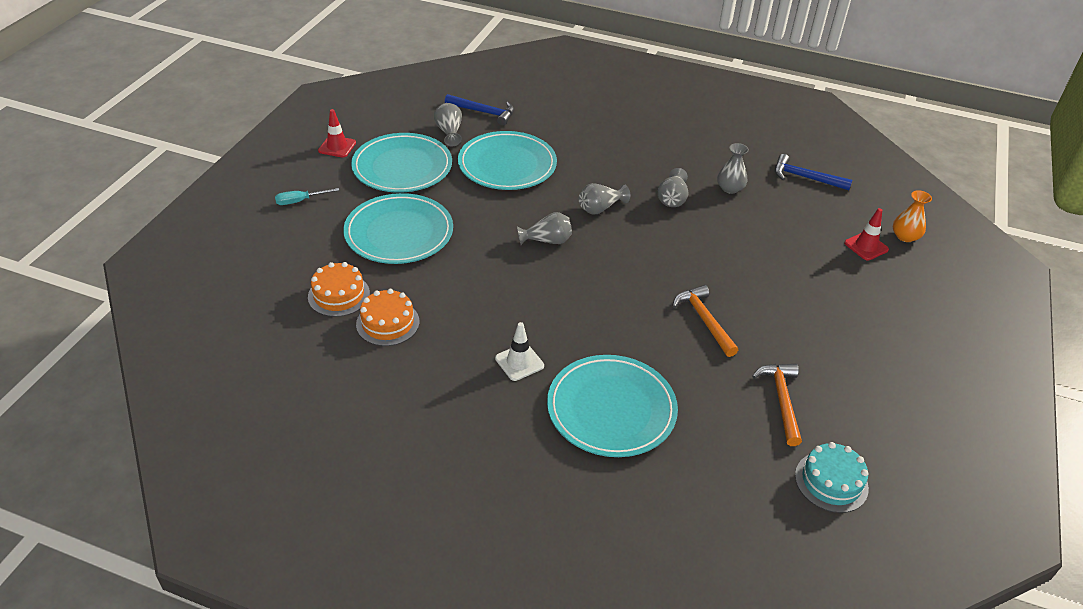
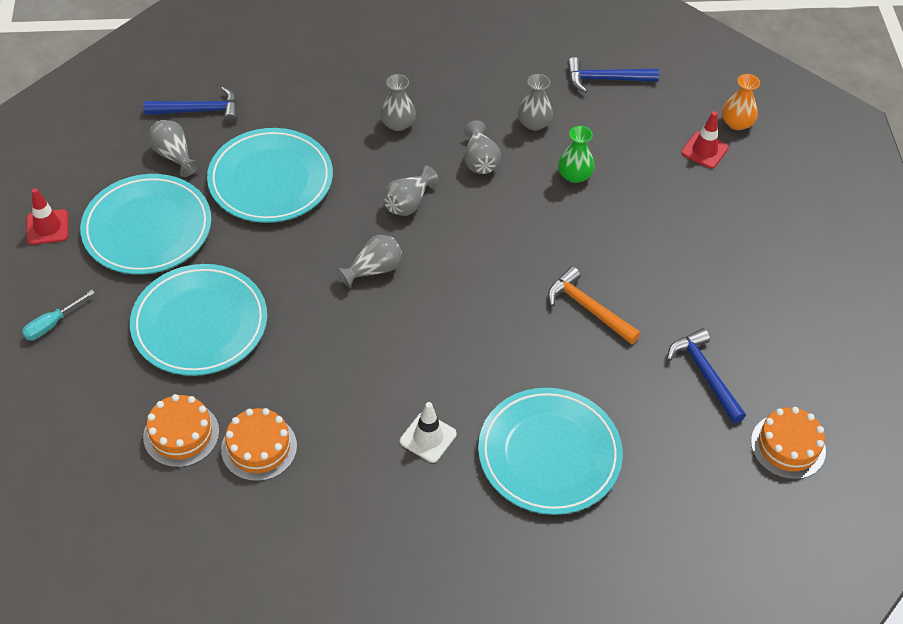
camera: 25 degrees left, 10 degrees up
orange hammer [752,364,802,446] -> blue hammer [667,328,746,423]
turquoise cake [795,442,869,513] -> orange cake [751,407,826,479]
none -> grey vase [380,74,416,131]
none -> green vase [558,126,595,183]

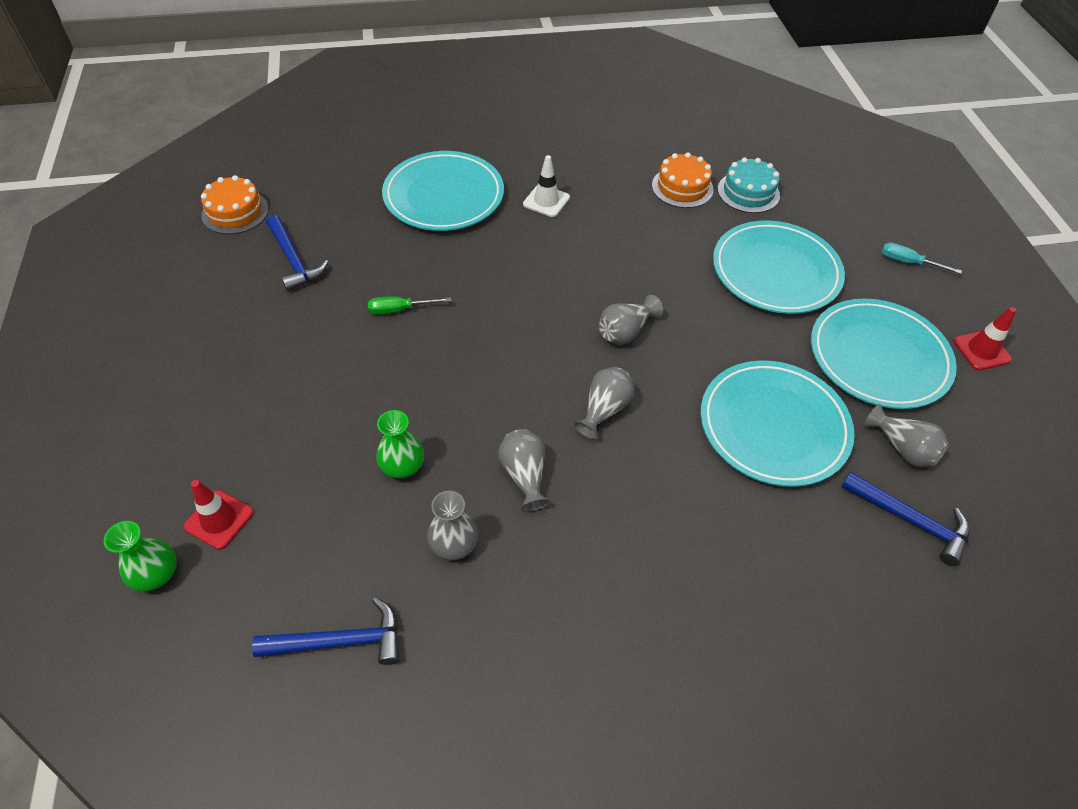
camera: 175 degrees right, 0 degrees up
turquoise screwdriver [22,290,95,340] -> turquoise screwdriver turned 105 degrees counterclockwise [882,243,962,274]
blue hammer [143,87,238,123] -> blue hammer turned 135 degrees counterclockwise [841,471,970,566]
orange cake [143,394,219,467] -> turquoise cake [718,157,780,213]
grey vase [380,74,416,131] -> none
orange hammer [548,266,641,344] -> green screwdriver [368,296,451,315]
orange vase [722,74,760,130] -> green vase [104,521,177,592]

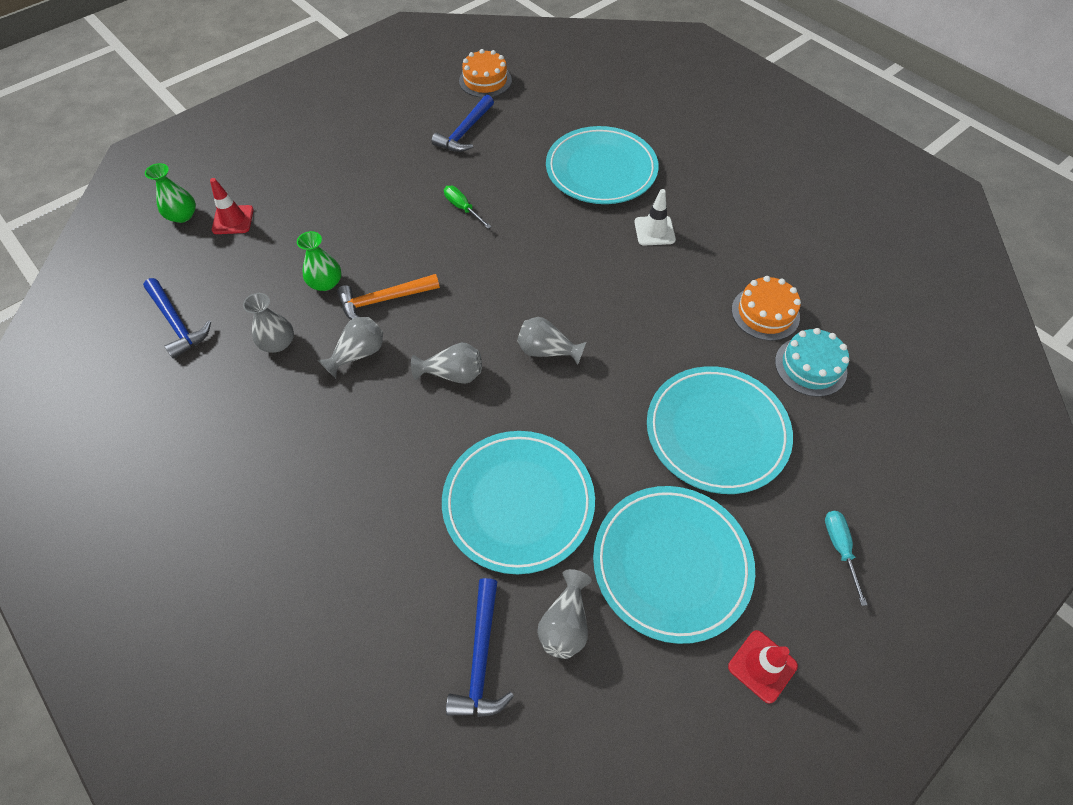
camera: 60 degrees right, 5 degrees up
none -> orange hammer [337,274,440,320]

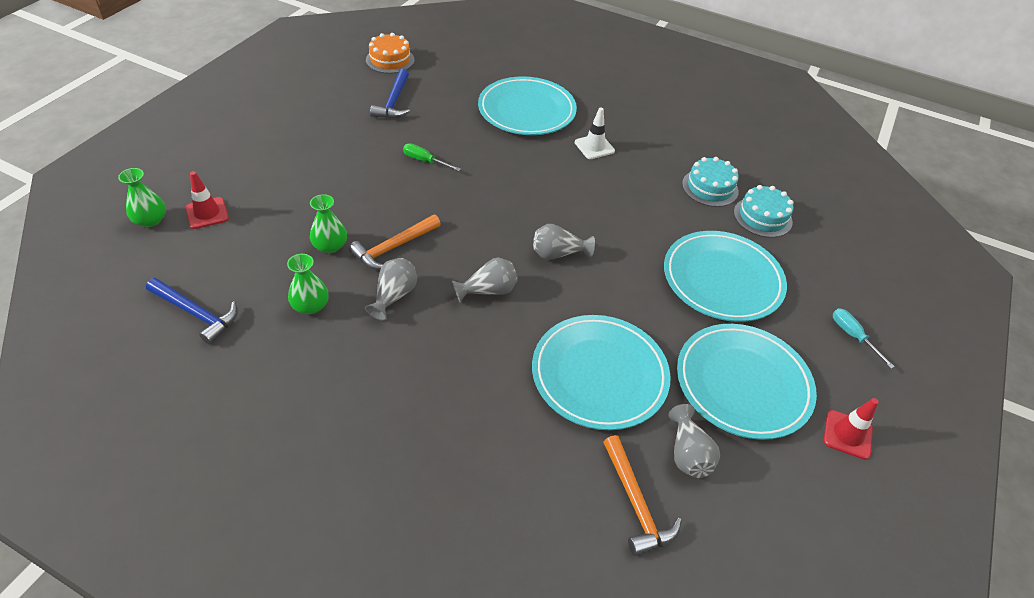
camera: 25 degrees left, 10 degrees down
grey vase [243,293,294,353] -> green vase [287,254,329,314]
blue hammer [446,578,514,717] -> orange hammer [603,435,682,556]
orange cake [732,276,801,341] -> turquoise cake [682,157,739,207]

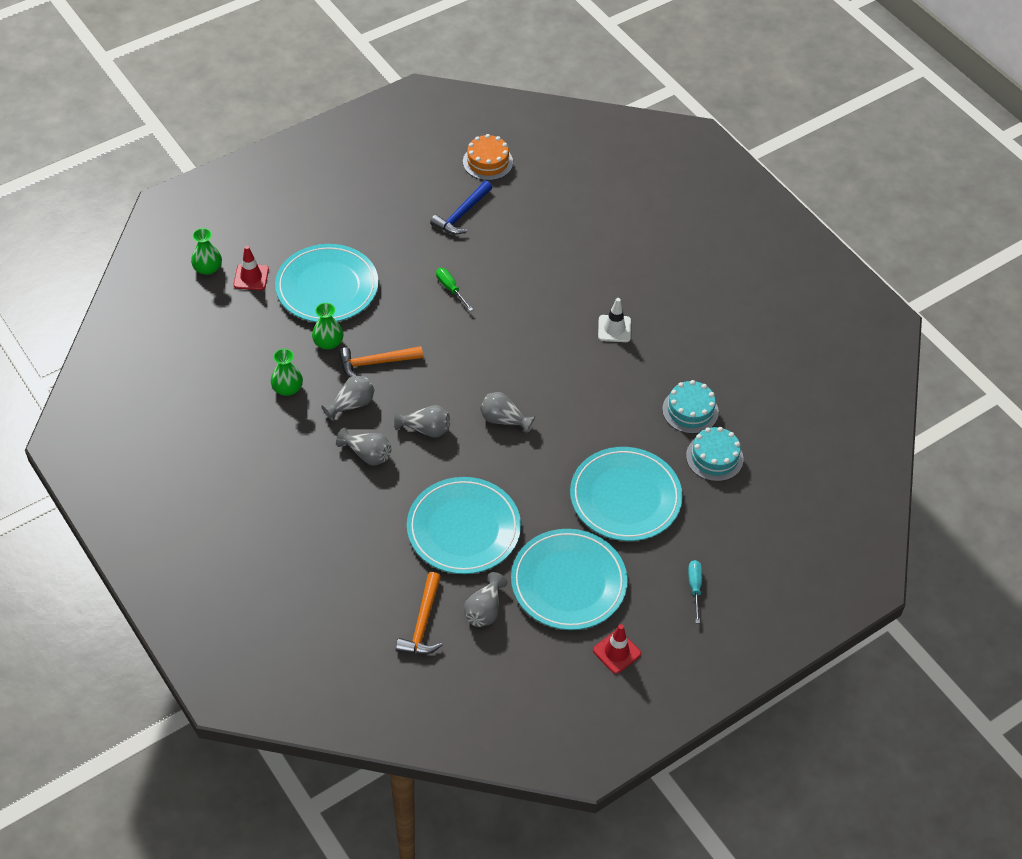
camera: 30 degrees right, 5 degrees up
blue hammer [146,278,238,345] -> none
turquoise plate [478,76,577,135] -> turquoise plate moved to [275,244,378,322]
none -> grey vase [336,428,391,466]

